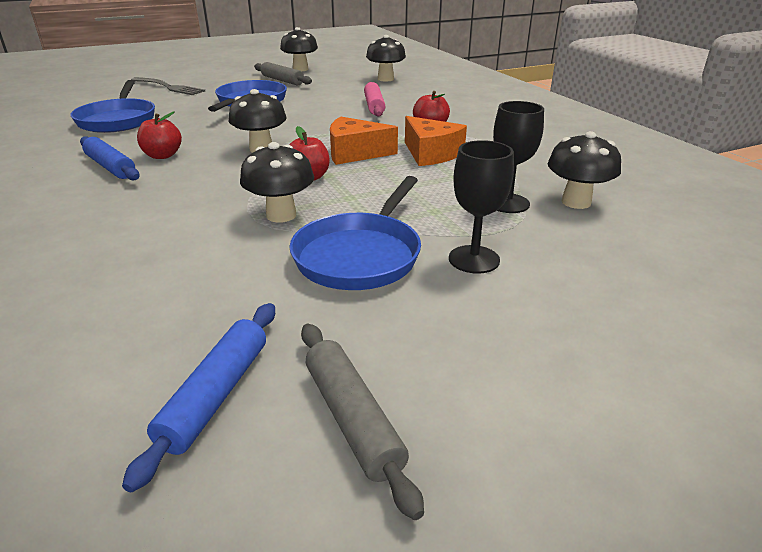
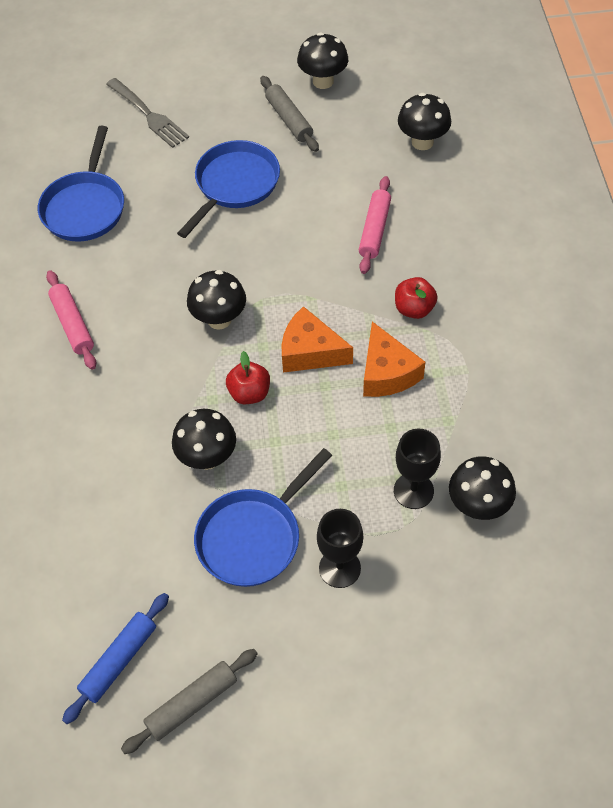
camera: 20 degrees right, 25 degrees up
blue rolling pin [80,137,140,181] -> pink rolling pin [46,270,96,370]
red apple [137,112,182,159] -> none
grey rolling pin [301,324,424,520] -> grey rolling pin turned 60 degrees clockwise [121,649,258,754]

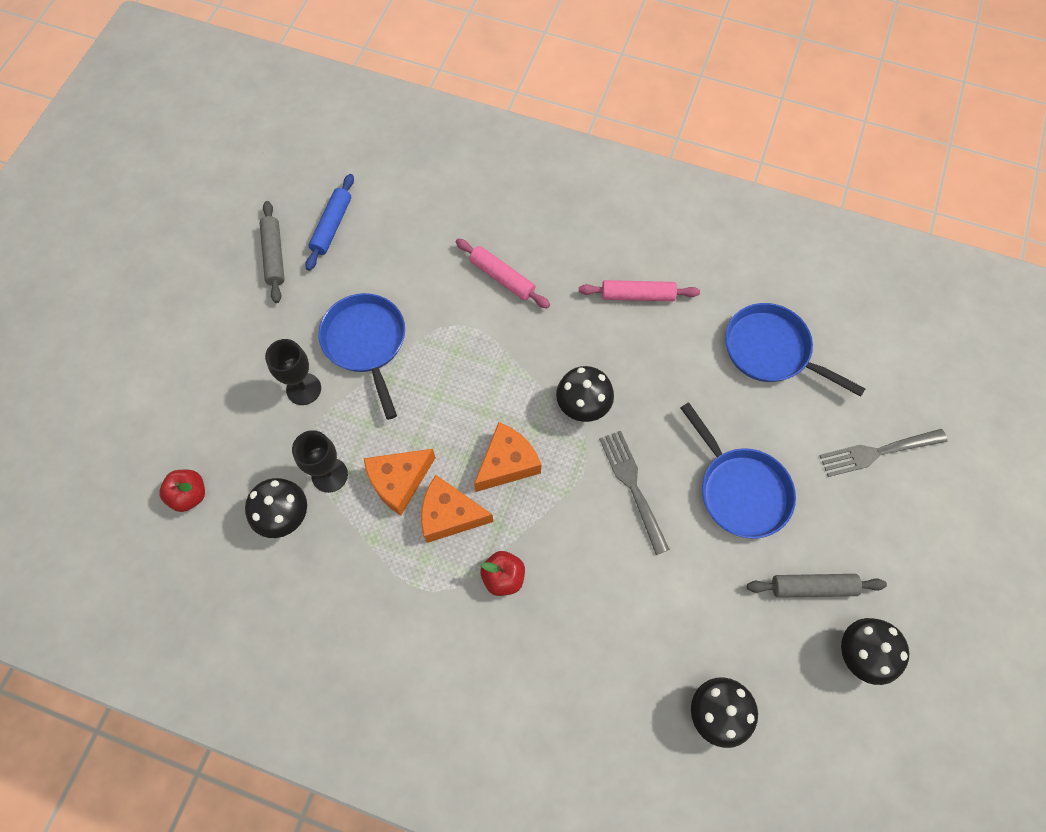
camera: 115 degrees right, 10 degrees up
blue rolling pin [62,593,169,724] -> blue rolling pin turned 45 degrees clockwise [305,174,354,271]
black mushroom [172,409,236,470] -> none
red apple [226,351,270,404] -> red apple moved to [159,470,205,512]
pink rolling pin [359,176,391,274] -> pink rolling pin moved to [456,239,550,309]
none -> orange cheese [364,449,436,515]
none -> grey fork [599,431,670,555]

